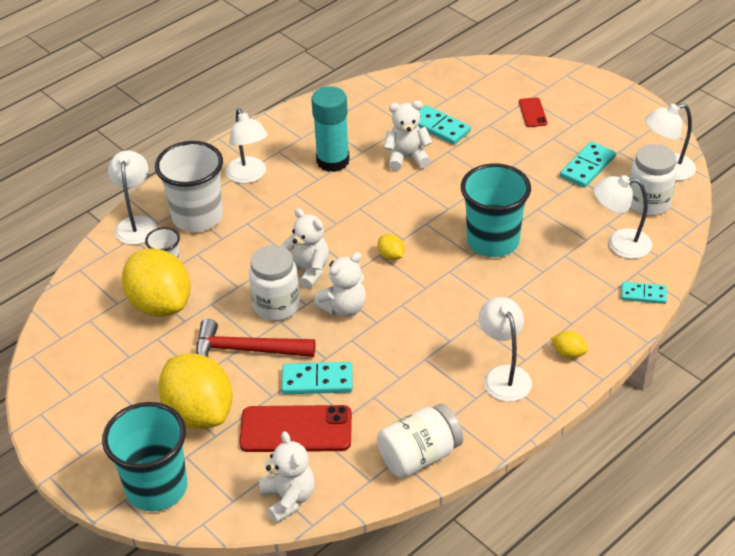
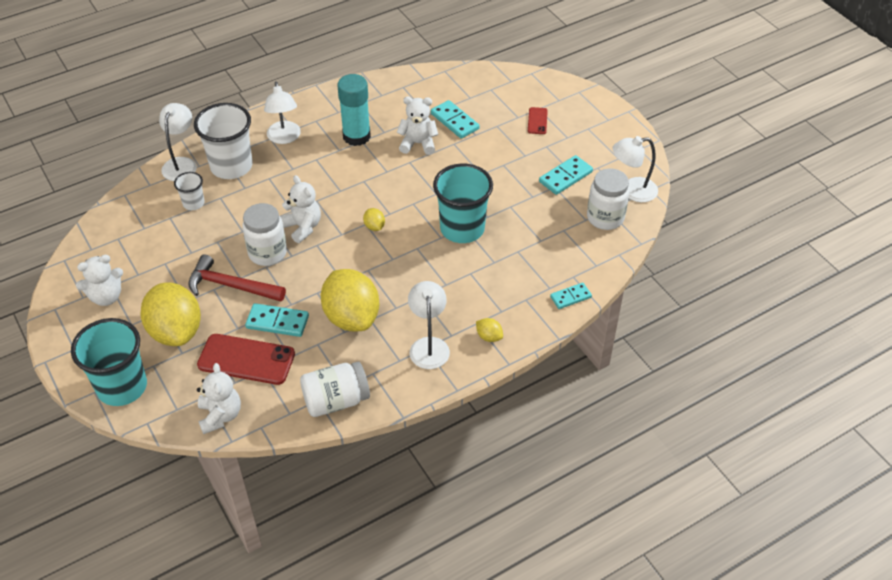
camera: 10 degrees right, 5 degrees up
yellow lemon [121,248,191,317] -> yellow lemon moved to [321,269,379,332]
white teddy bear [314,252,366,317] -> white teddy bear moved to [76,255,123,306]
white lamp [594,175,652,259] -> none
turquoise domino [621,282,667,304] -> turquoise domino turned 45 degrees counterclockwise [550,283,592,309]

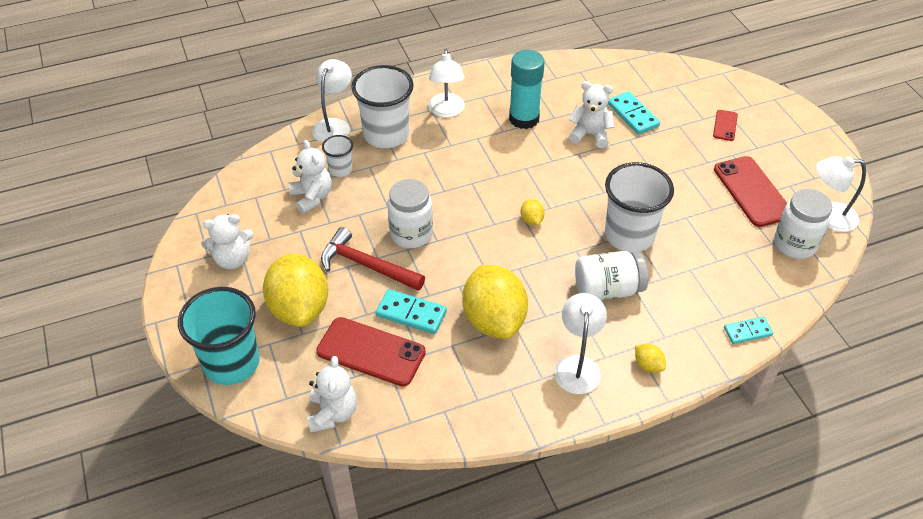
camera: 10 degrees right, 0 degrees up
white teddy bear [280,175,321,243] -> white teddy bear moved to [288,140,332,214]
white jar [300,362,370,417] -> white jar moved to [575,251,648,300]
turquoise cup [433,163,493,243] -> white cup [605,162,674,252]
turquoise domino [539,155,593,195] -> red phone [714,156,787,227]

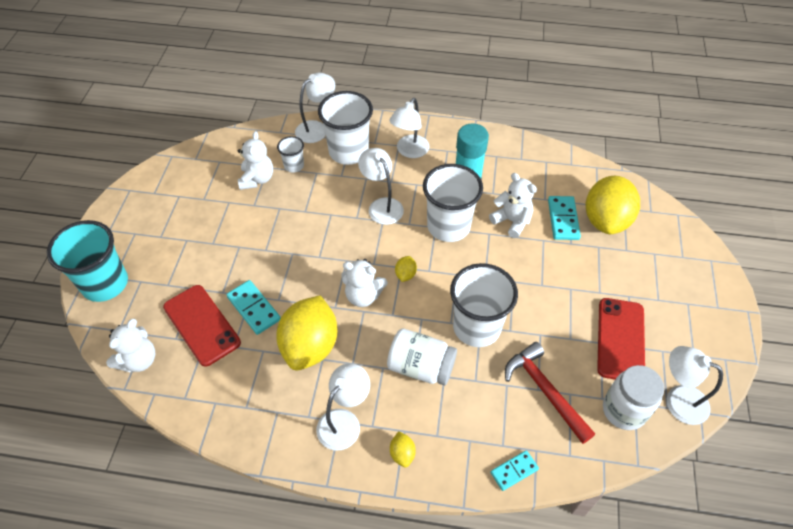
camera: 30 degrees right, 5 degrees up
white teddy bear [201,214,253,269] -> white teddy bear moved to [341,259,387,307]
yellow lemon [263,253,328,327] -> yellow lemon moved to [586,176,640,234]
red hammer [321,227,425,291] -> red hammer moved to [505,342,595,444]
white jar [387,179,433,248] -> none
red phone [713,110,738,141] -> none
turquoise domino [724,317,773,344] -> turquoise domino turned 45 degrees counterclockwise [490,450,539,491]
none -> white lamp [358,148,404,225]
none -> white cup [423,164,483,242]

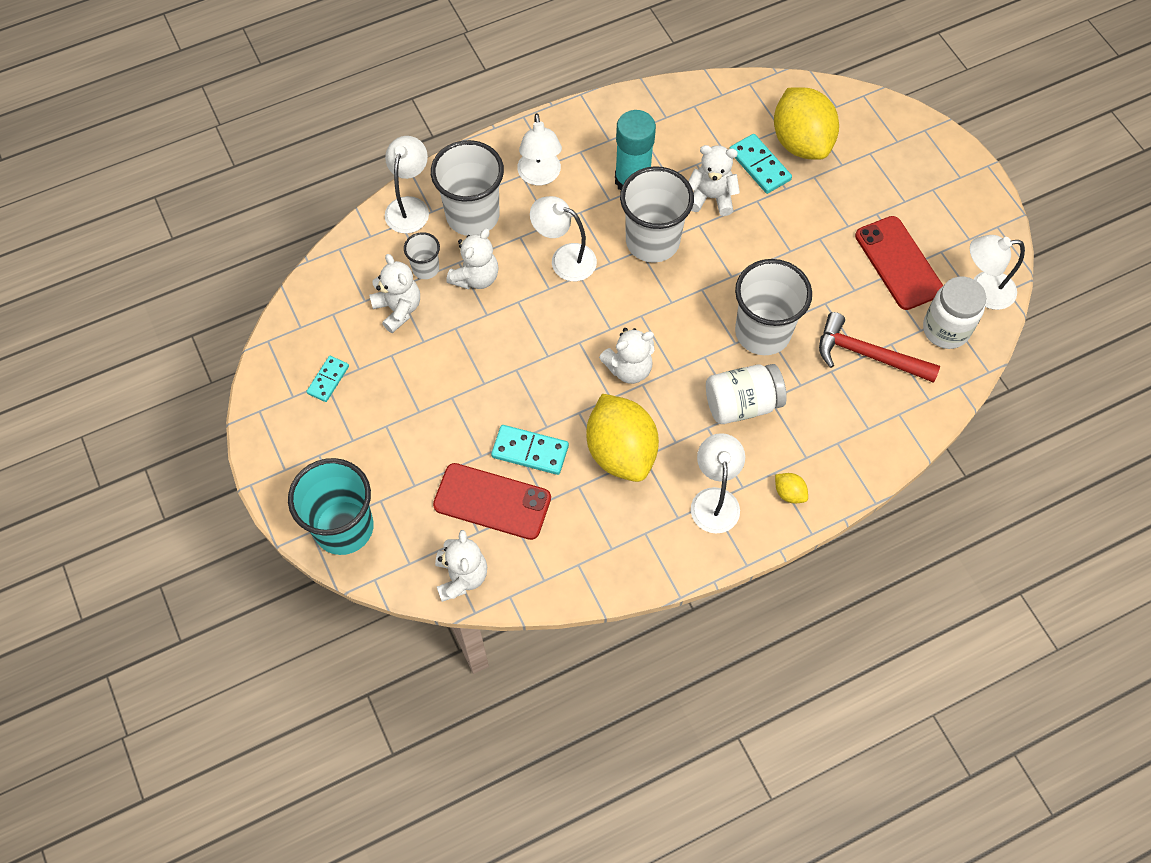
camera: 35 degrees left, 10 degrees up
yellow lemon [395,256,417,282] -> none
turquoise domino [490,450,539,491] -> turquoise domino moved to [306,356,349,402]
none -> white teddy bear [446,228,499,289]

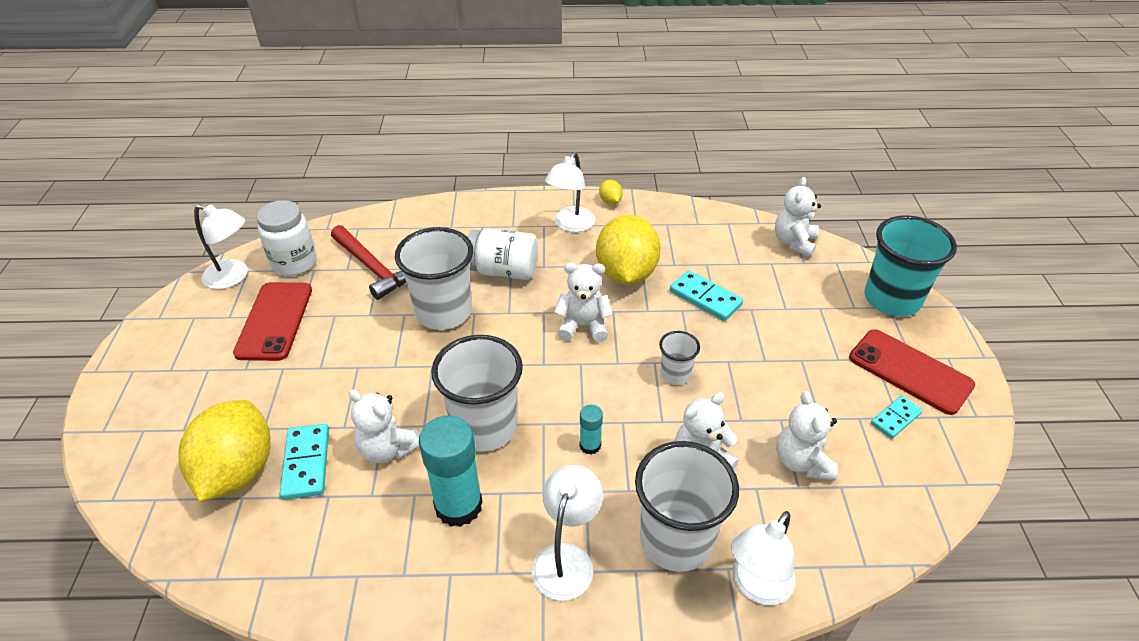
camera: 155 degrees left, 20 degrees down
white cup [404,232,440,279] -> white cup moved to [659,331,700,385]
red phone [433,463,551,540] -> red phone moved to [849,329,975,415]
white lamp [530,196,597,281] -> turquoise glue stick [580,405,603,455]
yellow lemon [775,473,808,503] -> yellow lemon moved to [599,180,623,204]

